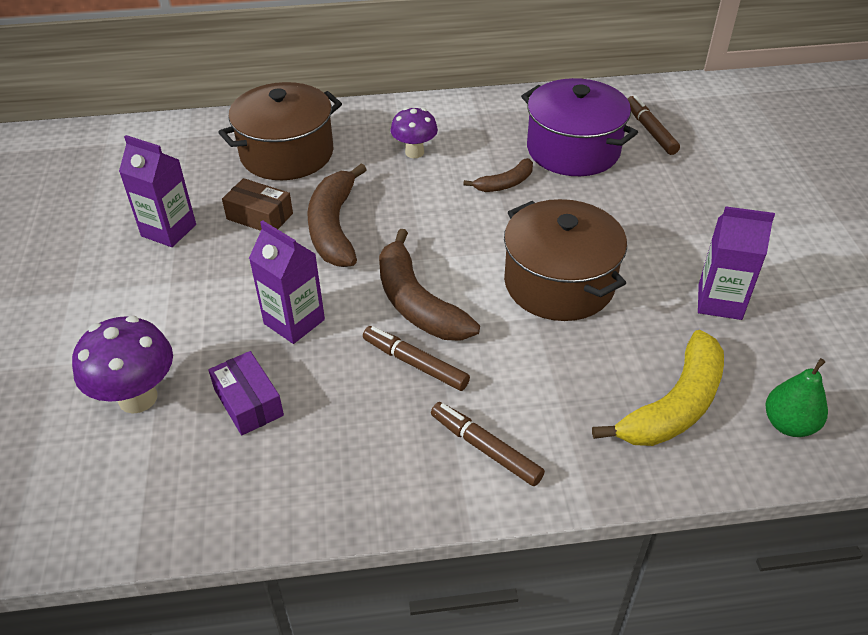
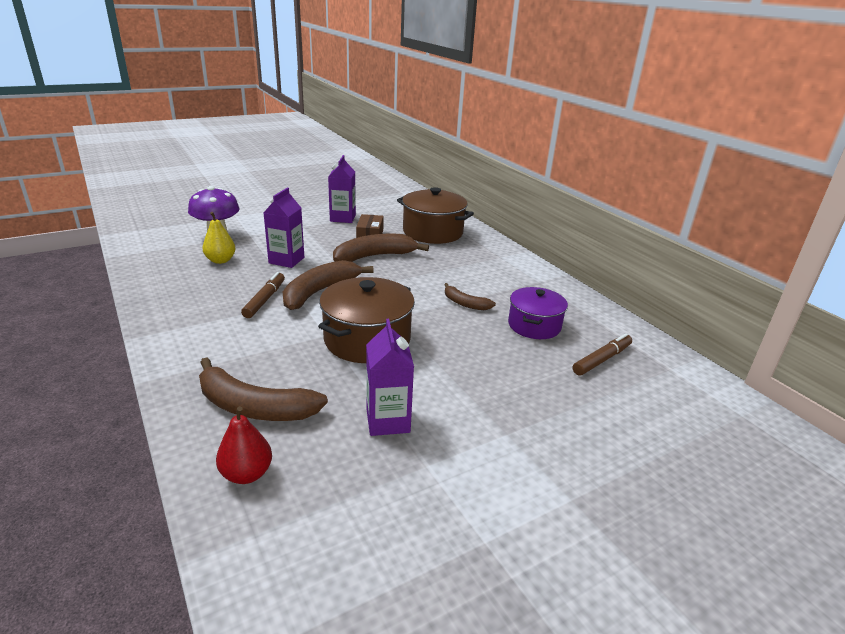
camera: 65 degrees right, 15 degrees down
purple box [208,351,284,435] -> yellow pear [202,212,236,264]
purple mushroom [391,107,438,158] -> none
brown marker [431,402,545,486] -> none
purple pot [521,78,638,176] -> purple pot [508,287,568,339], size x0.66
yellow banana [592,330,724,446] -> brown banana [199,357,328,421]
green pear [765,358,828,437] -> red pear [216,406,272,484]

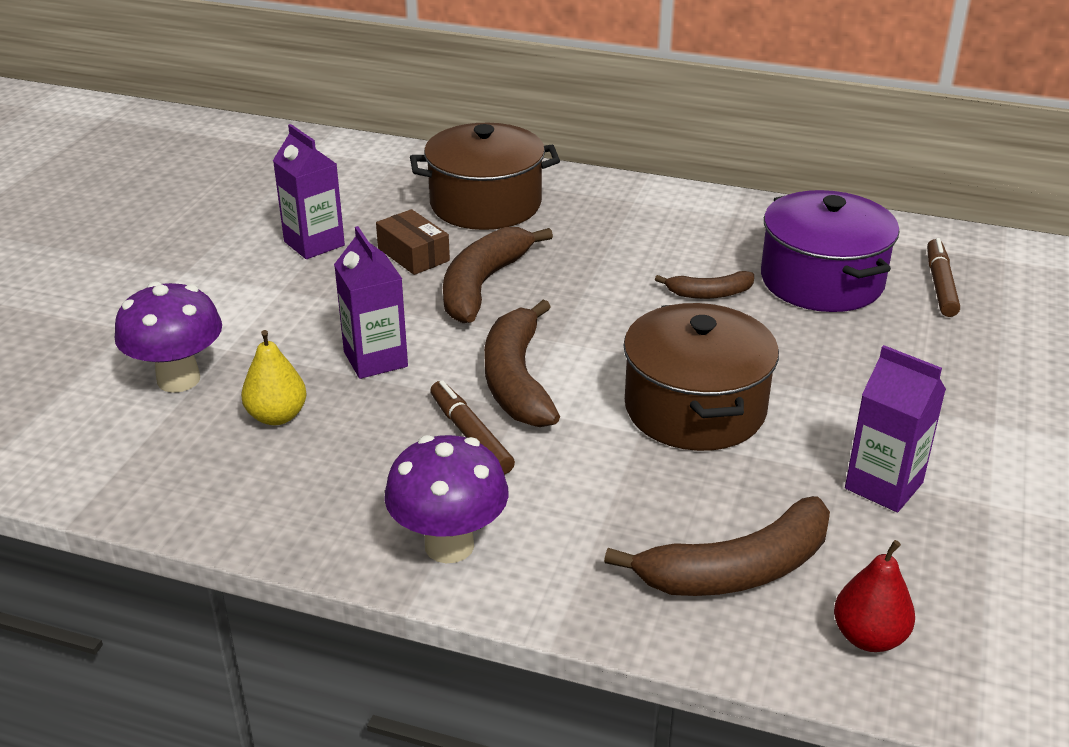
camera: 40 degrees left, 5 degrees up
purple pot [508,287,568,339] -> purple pot [761,190,899,312], size x1.52
none -> purple mushroom [384,435,509,563]

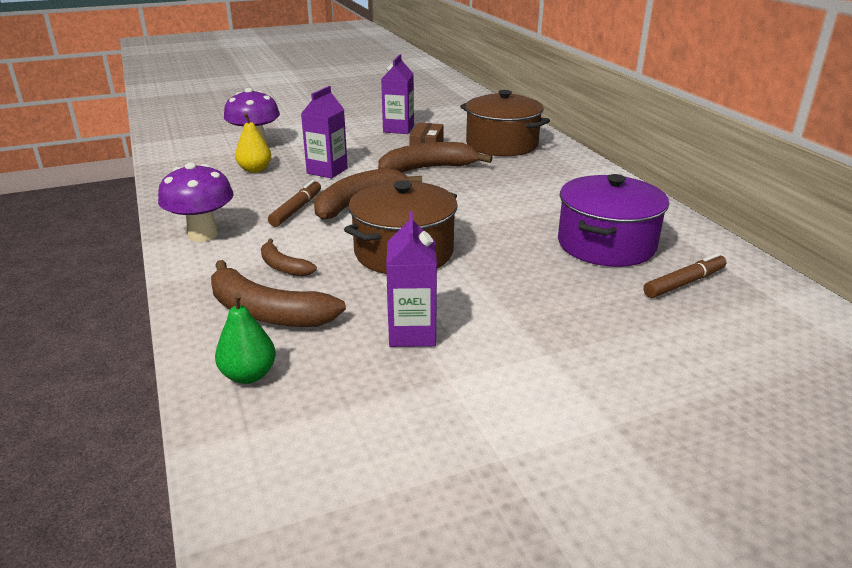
camera: 50 degrees right, 5 degrees down
brown banana [655,271,754,299] -> brown banana moved to [261,239,317,277]
red pear [834,540,915,652] -> green pear [215,293,276,384]

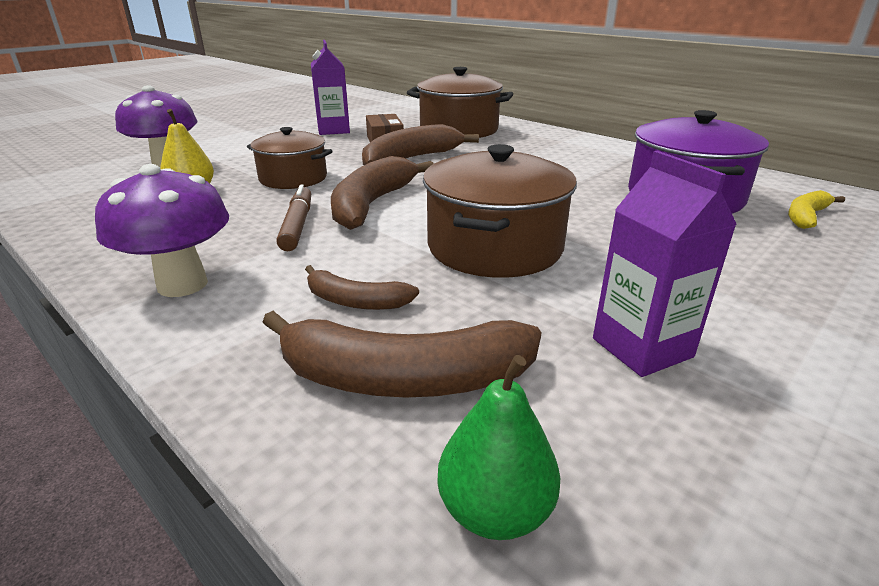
camera: 25 degrees left, 0 degrees up
purple carton [301,86,348,179] -> brown pot [247,127,333,189]
brown marker [643,253,726,298] -> yellow banana [788,190,845,229]

